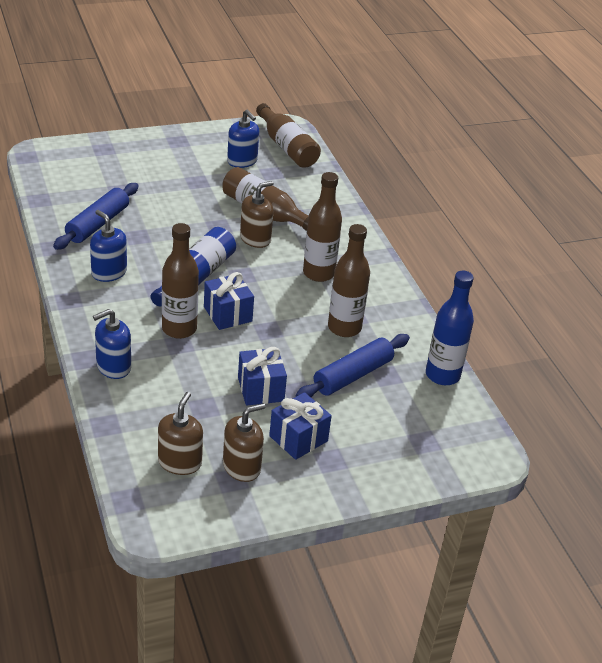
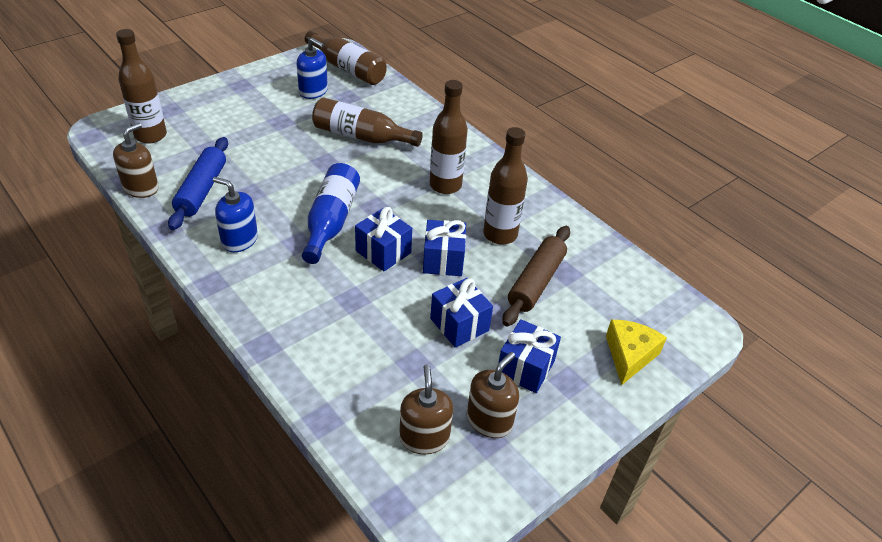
camera: 20 degrees left, 5 degrees up
blue soap dispenser [93,309,131,379] -> none
brown bottle [162,223,199,339] -> brown bottle moved to [116,29,167,143]
brown soap dispenser [240,181,274,248] -> brown soap dispenser moved to [113,123,159,198]
blue rolling pin [296,334,410,397] -> brown rolling pin [502,226,570,327]
blue bottle [426,271,474,385] -> none
none -> blue gift [423,220,466,276]
none -> yellow cheese [606,320,667,385]

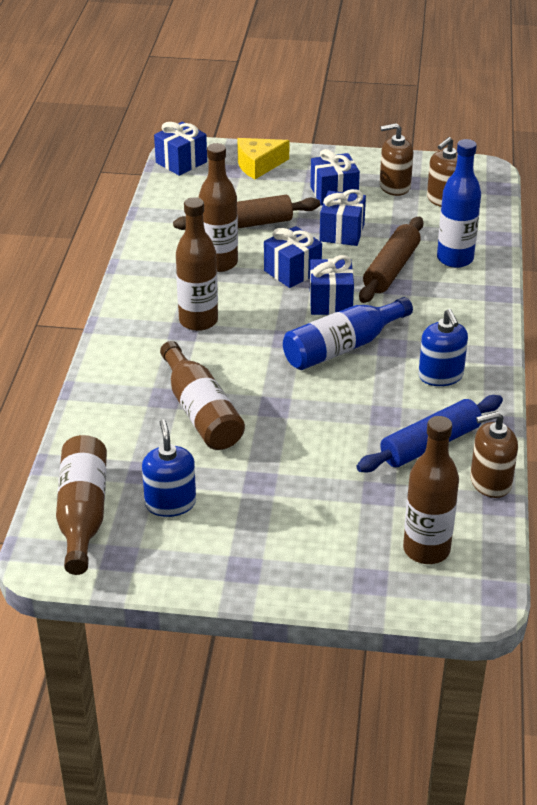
camera: 130 degrees left, 5 degrees down
none -> blue gift [154,121,207,176]
none -> brown rolling pin [359,217,423,303]
none -> blue bottle [437,139,481,268]

